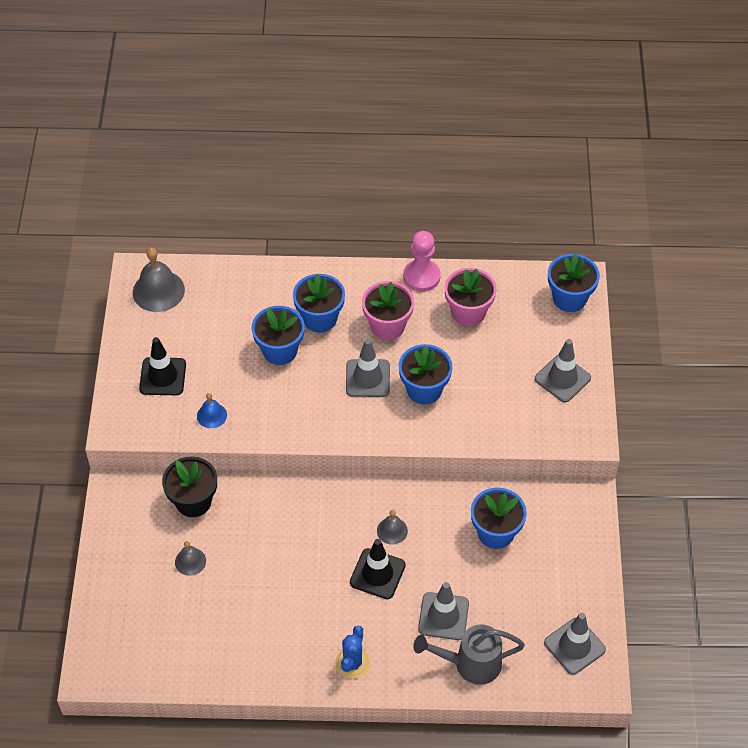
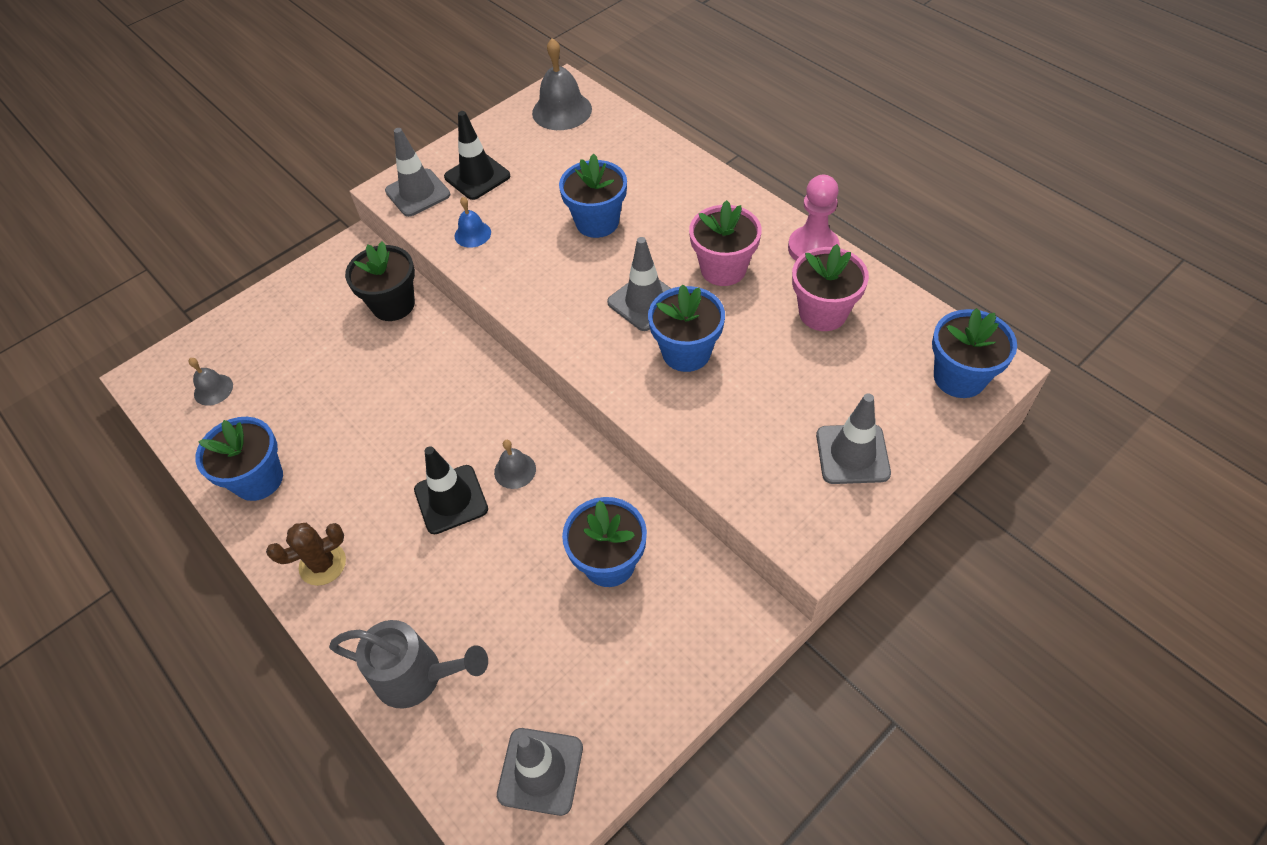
camera: 50 degrees right, 0 degrees up
grey bell [175,541,206,576] -> grey bell moved to [188,358,233,406]
blue flower pot [293,274,345,332] -> blue flower pot moved to [195,417,283,501]
blue cactus [335,626,370,679] -> brown cactus [266,523,346,586]
grey watering can [413,625,525,685] -> grey watering can turned 150 degrees clockwise [329,620,488,709]
grey traffic cone [418,582,469,640] -> grey traffic cone moved to [385,128,450,217]

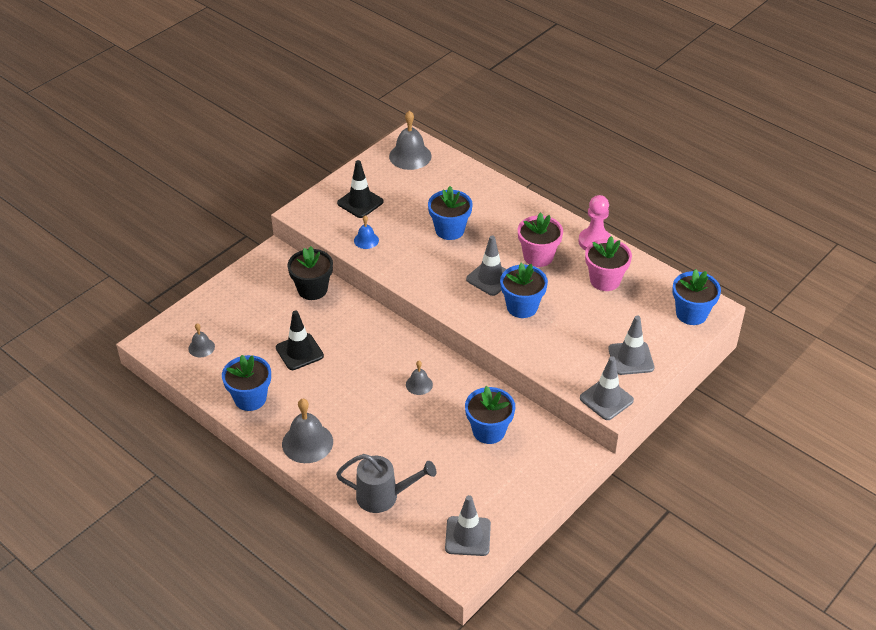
camera: 10 degrees left, 10 degrees down
brown cactus [266,523,346,586] -> grey bell [282,399,333,463]
grey traffic cone [385,128,450,217] -> grey traffic cone moved to [580,356,634,420]
black traffic cone [414,446,488,534] -> black traffic cone moved to [276,310,324,370]

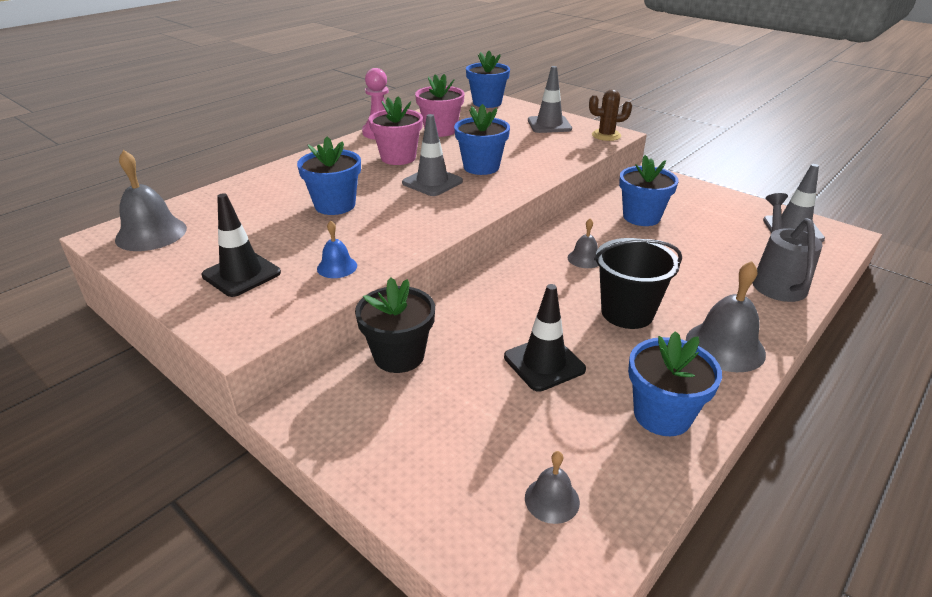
camera: 90 degrees left, 10 degrees down
grey traffic cone [580,356,634,420] -> brown cactus [589,89,632,141]
none -> black bucket [594,238,682,329]

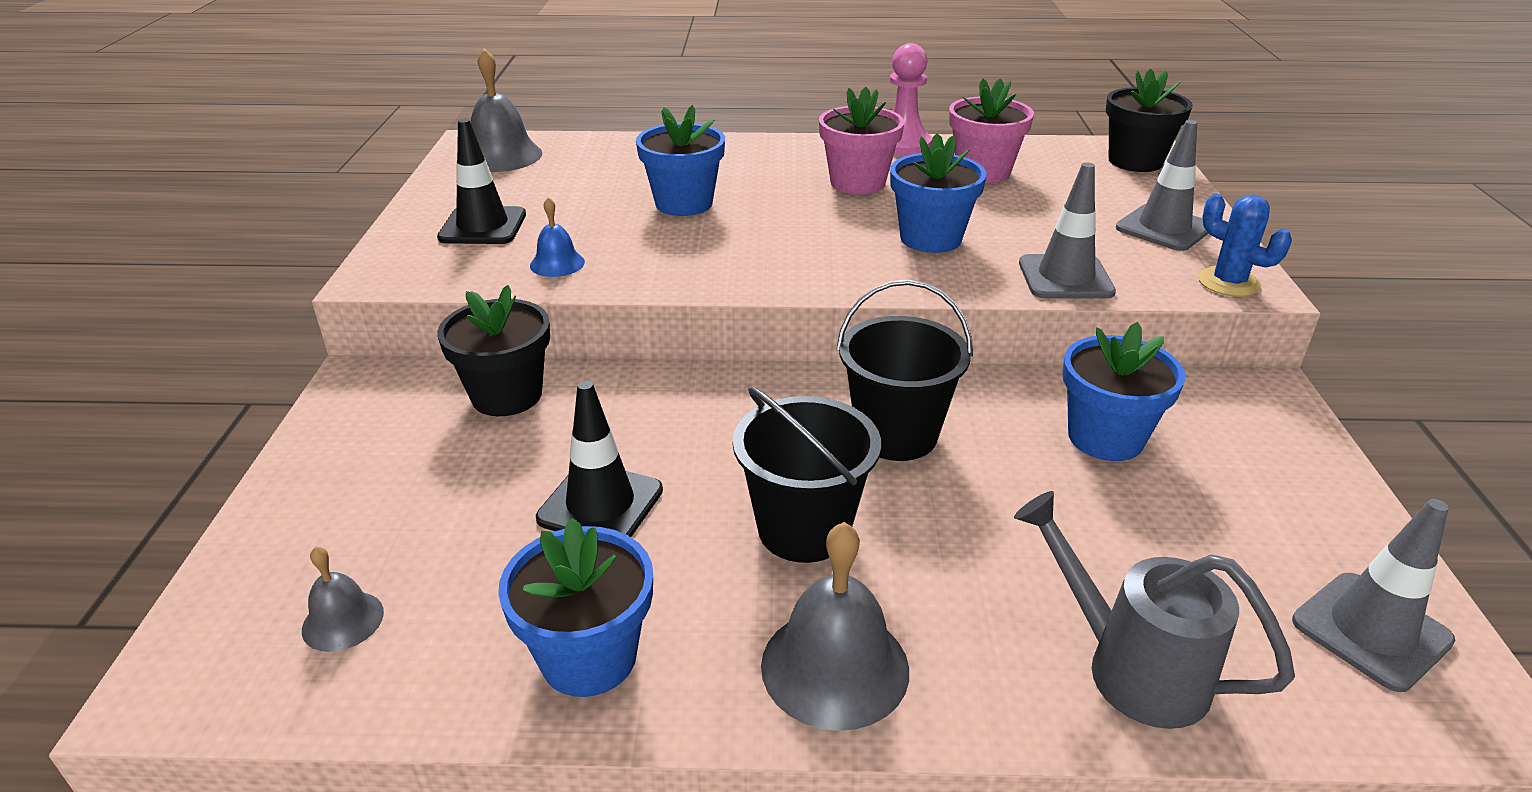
camera: 50 degrees right, 0 degrees up
grey traffic cone [402,114,463,196] -> grey traffic cone moved to [1019,162,1116,299]
blue flower pot [466,51,510,108] -> black flower pot [1106,69,1193,172]
grey bell [568,218,599,268] -> black bucket [837,280,973,461]
brown cactus [589,89,632,141] -> blue cactus [1198,194,1292,297]
grey watering can [753,193,822,302] -> grey watering can turned 105 degrees counterclockwise [1014,491,1295,729]

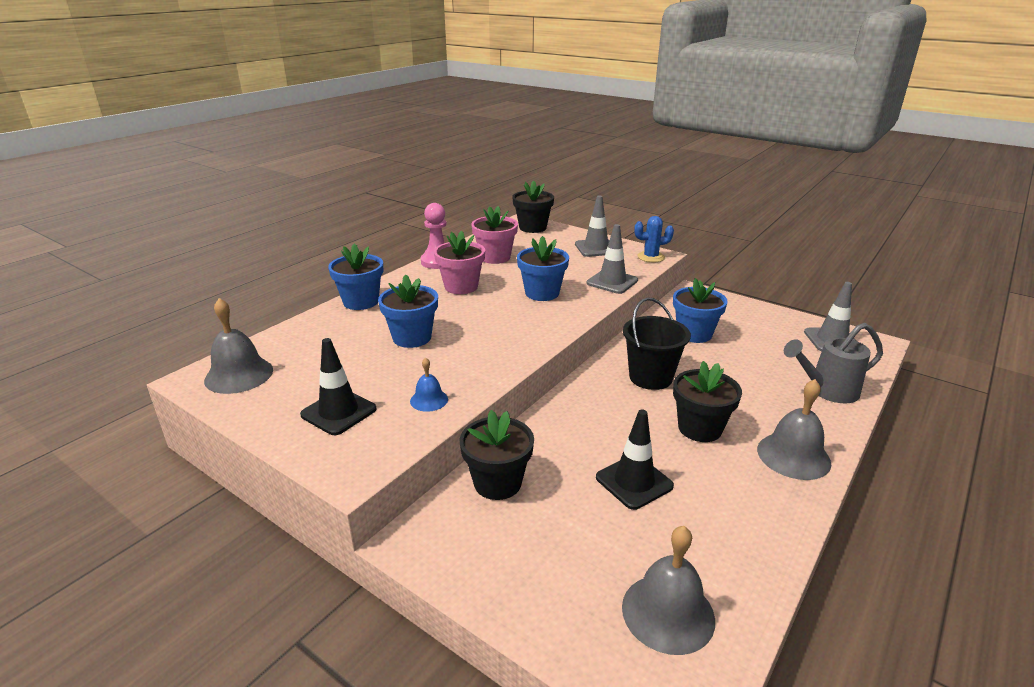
camera: 55 degrees left, 5 degrees down
grey bell [302,546,384,652] -> grey bell [622,526,715,655], size x1.82
blue flower pot [498,518,653,697] -> blue flower pot moved to [328,244,383,310]
black bucket [733,387,881,563] -> black flower pot [673,361,742,442]

